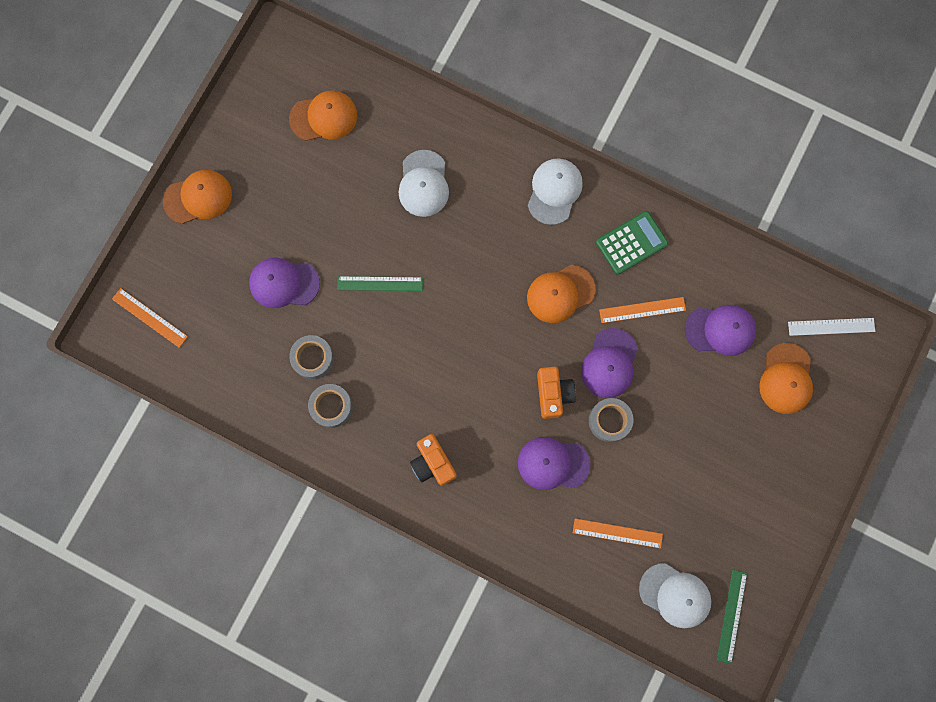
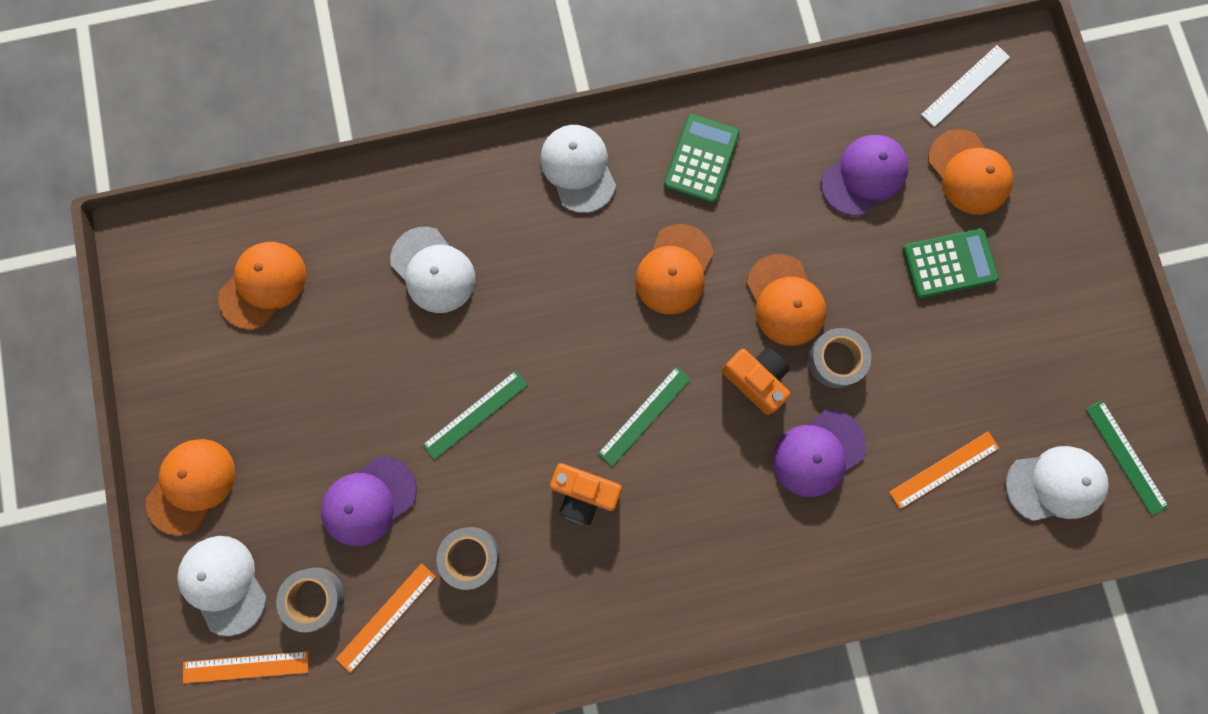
camera: 40 degrees left, 0 degrees up
grey tape [308,384,353,428] -> grey tape moved to [276,567,345,632]
orange camera [410,434,457,486] -> orange camera moved to [550,463,622,525]
purple cap [581,328,638,398] -> orange cap [747,254,826,346]
orange ruler [599,297,686,323] -> orange ruler moved to [336,563,436,673]
none -> white cap [177,536,267,636]
none -> green ruler [598,366,691,467]
none -> green calculator [903,229,999,299]

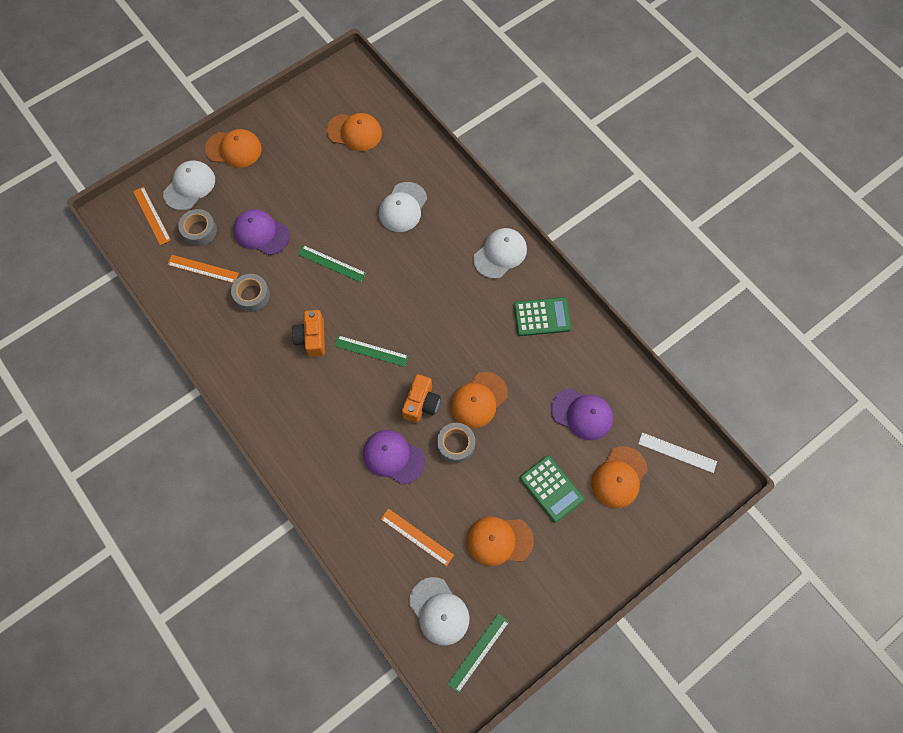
camera: 65 degrees right, 10 degrees down
orange cap [635,224,713,314] -> orange cap moved to [467,516,534,566]

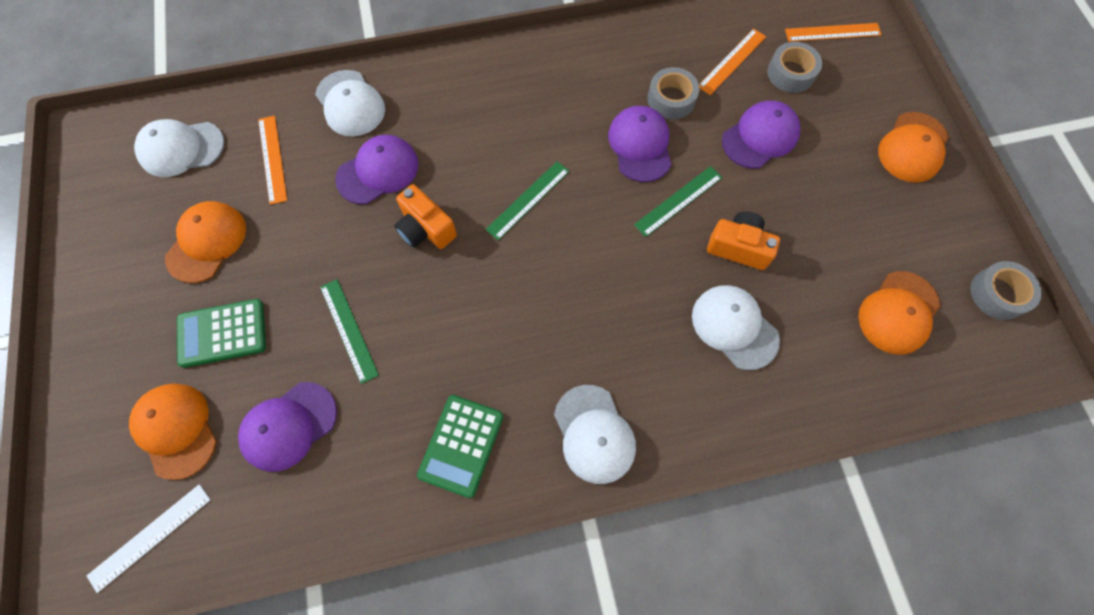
camera: 115 degrees right, 0 degrees up
white cap [163,160,215,211] -> white cap moved to [315,70,385,136]
orange camera [292,310,325,357] -> orange camera moved to [707,211,780,270]
orange ruler [381,508,454,566] -> orange ruler turned 75 degrees counterclockwise [258,116,287,205]
grey tape [437,423,475,463] -> grey tape moved to [970,261,1042,320]
green ruler [447,613,509,693] -> green ruler moved to [320,279,379,384]
orange cap [450,372,508,428] -> none
none -> purple cap [608,106,672,182]

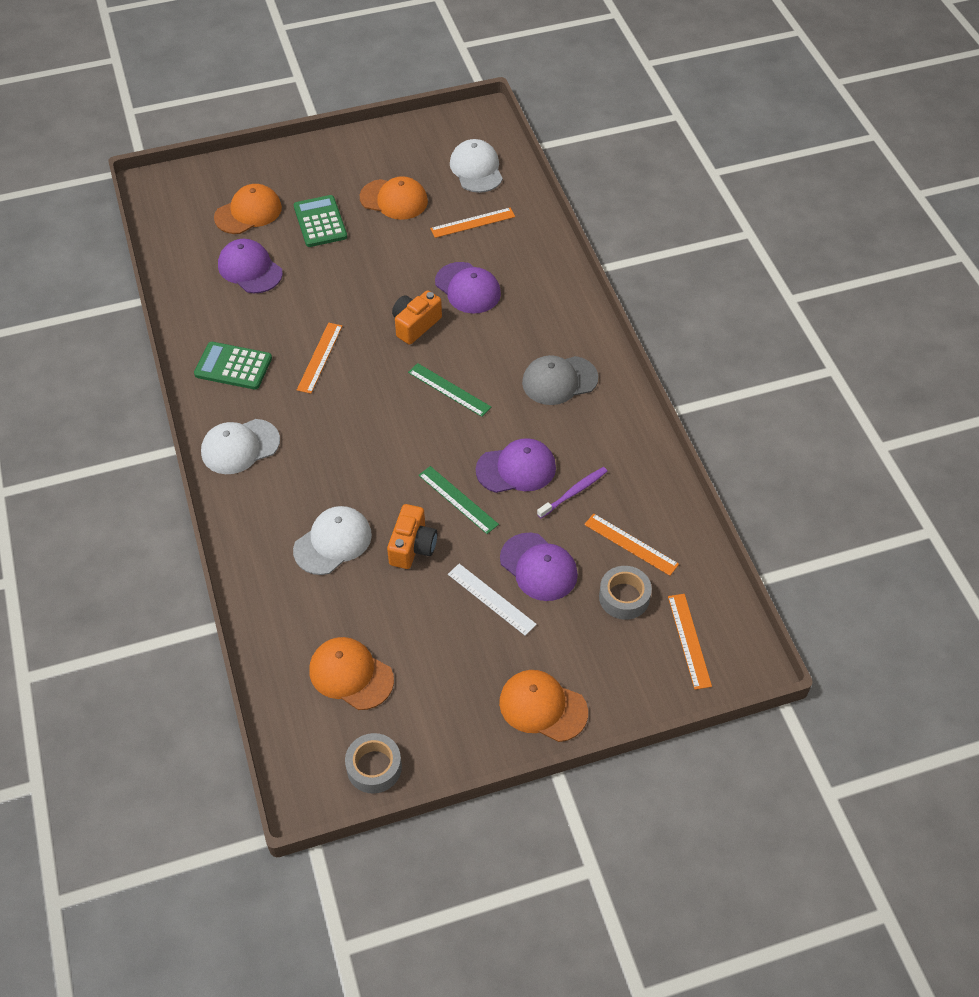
camera: 85 degrees right, 15 degrees down
white ruler [87,484,210,593] -> white ruler moved to [448,564,537,636]
white cap [315,70,385,136] -> none
green ruler [320,279,379,384] -> none
grey tape [648,67,699,119] -> purple toothbrush [537,467,607,518]
none -> orange ruler [297,323,342,394]
none -> grey cap [522,355,598,405]

